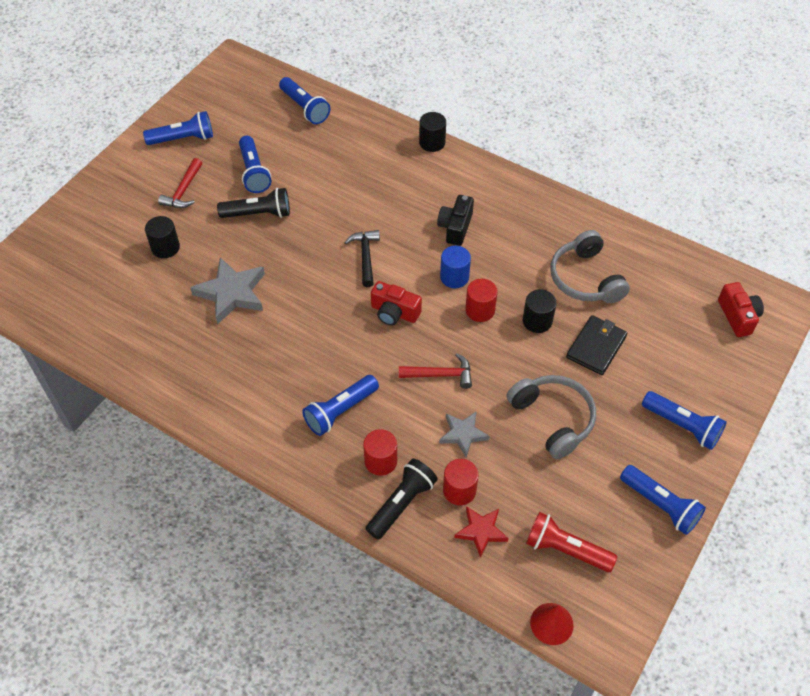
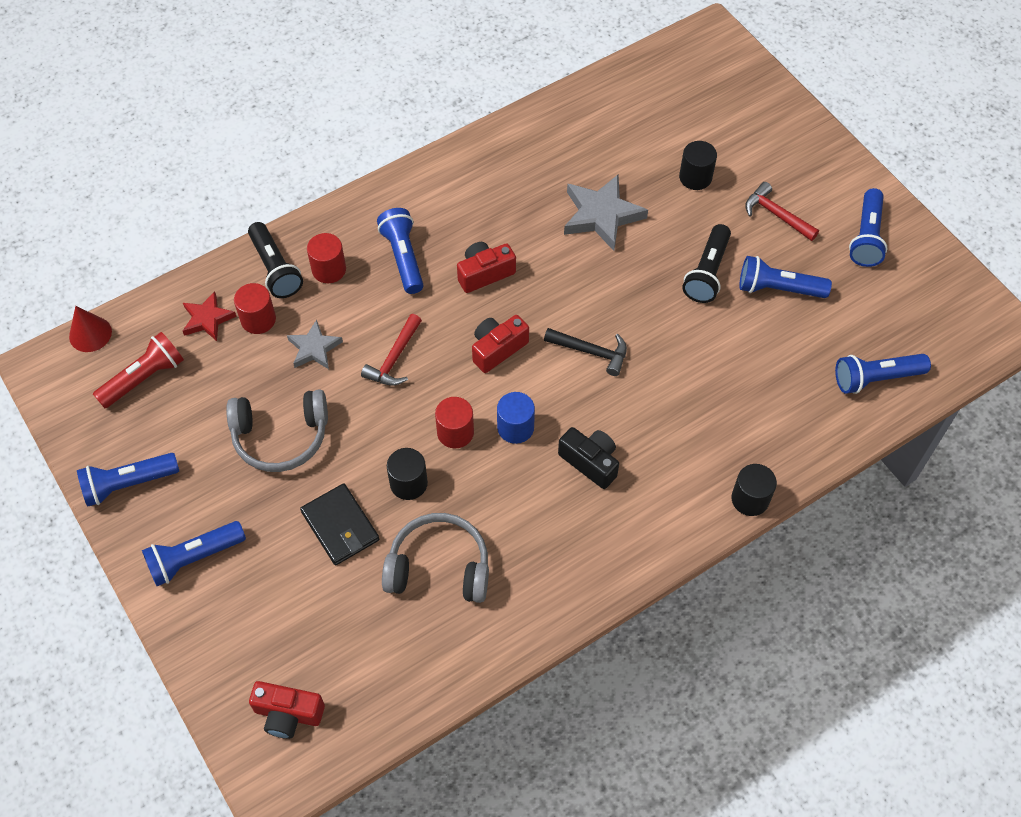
camera: 115 degrees right, 5 degrees up
none -> red camera [457,242,516,293]

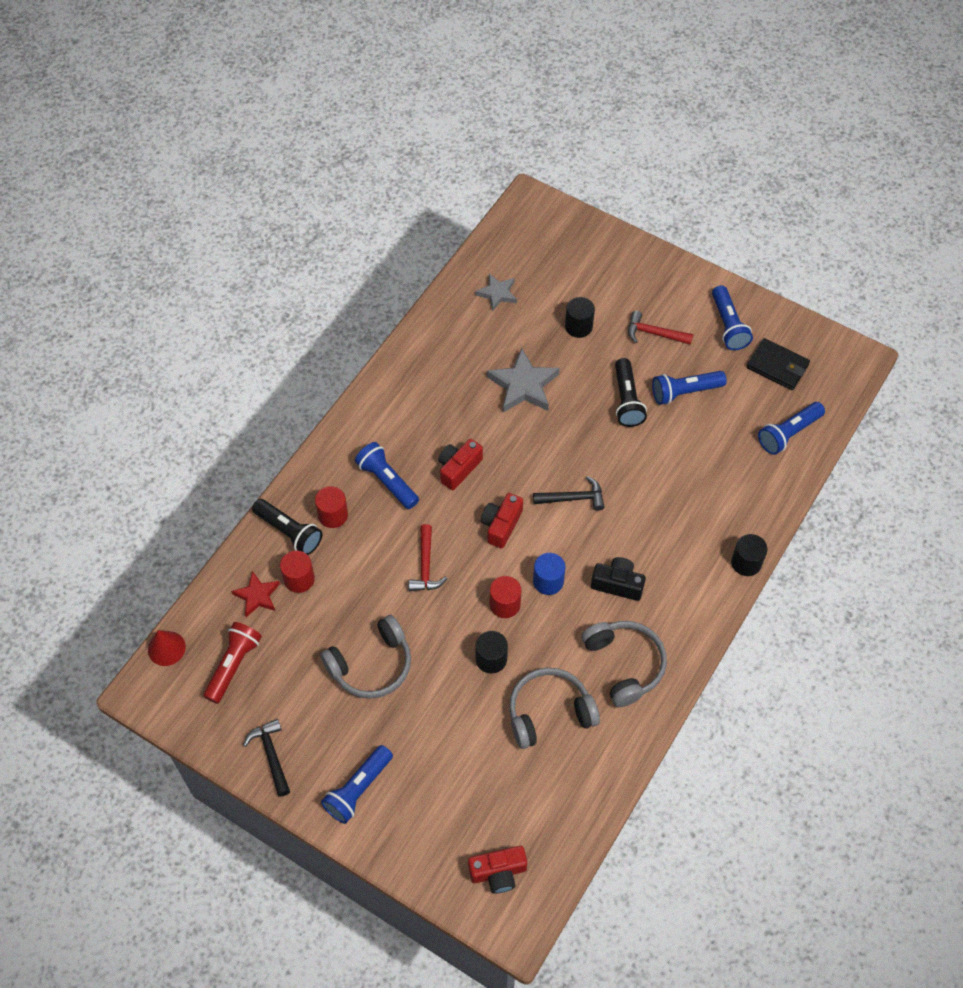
camera: 25 degrees left, 0 degrees up
blue flashlight [77,453,179,507] -> black hammer [243,719,290,797]
grey star [287,320,343,369] -> grey star moved to [475,274,517,311]
black wallet [300,483,379,565] -> black wallet moved to [746,338,810,390]
none -> grey headphones [581,621,667,707]

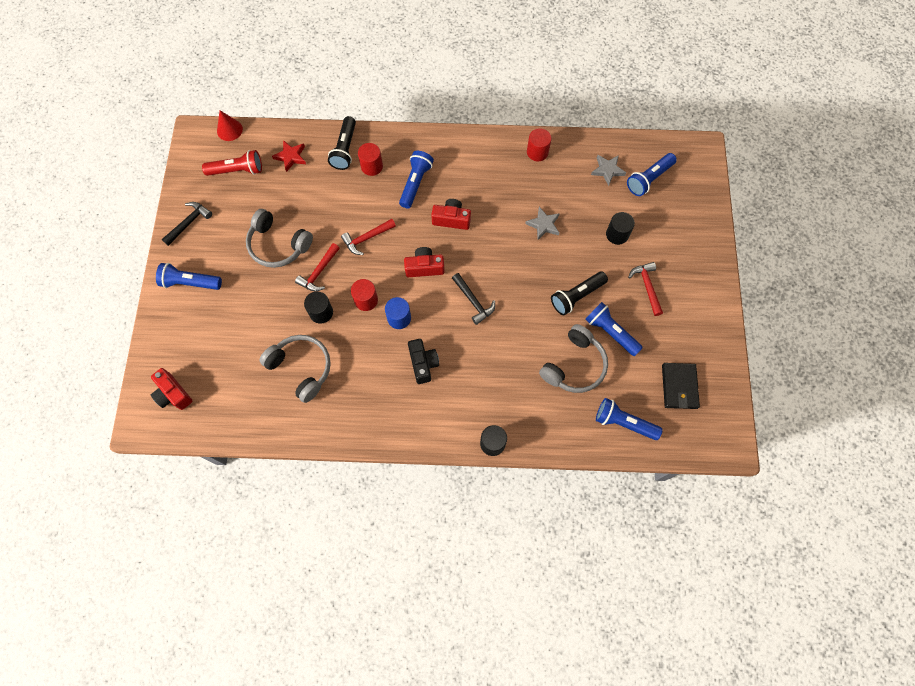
camera: 60 degrees right, 10 degrees up
red cylinder [280,551,315,593] -> red cylinder moved to [527,128,552,161]
grey star [487,348,560,412] -> grey star [525,207,560,240], size x0.61
grey headphones [581,621,667,707] -> grey headphones moved to [539,324,608,393]
blue flashlight [712,285,753,350] -> blue flashlight moved to [627,153,677,196]
none -> red hammer [295,243,340,292]

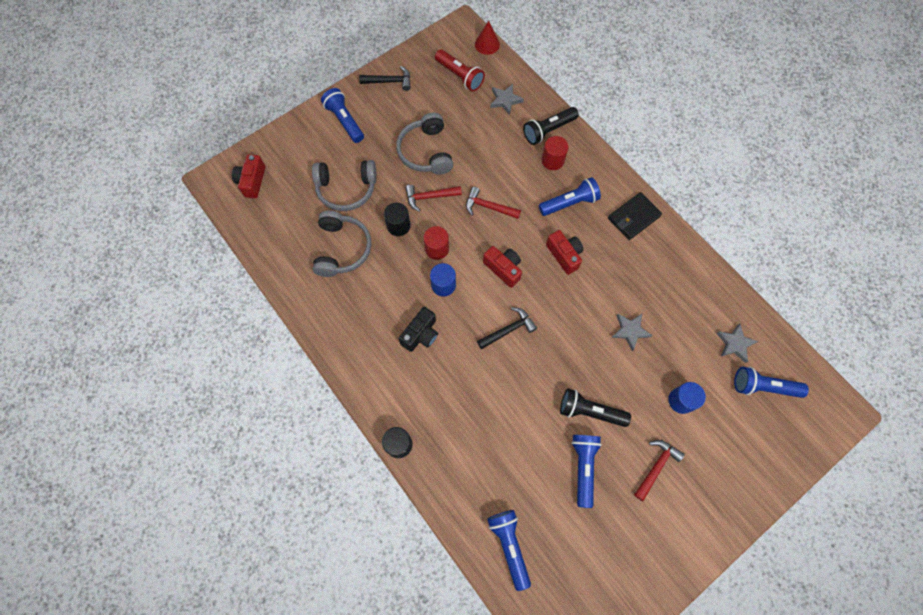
camera: 50 degrees right, 0 degrees up
red star [272,140,306,172] -> grey star [490,84,524,115]
black hammer [452,273,495,325] -> black hammer turned 135 degrees counterclockwise [477,307,537,349]
red cylinder [527,128,552,161] -> none
grey headphones [539,324,608,393] -> grey headphones moved to [312,160,377,211]
black cylinder [606,212,635,245] -> blue cylinder [668,382,706,414]
black wallet [662,363,700,409] -> black wallet moved to [608,192,662,240]

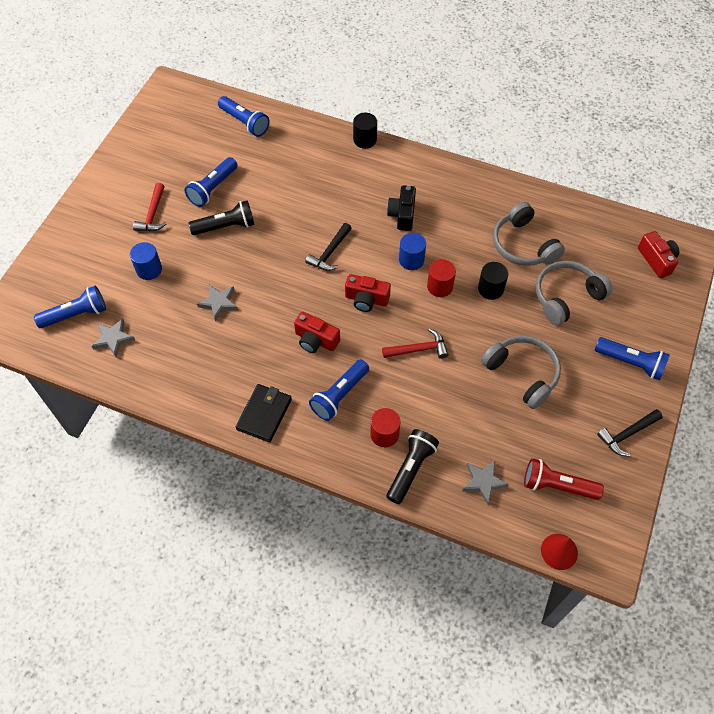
camera: 150 degrees right, 10 degrees down
red hammer [405,185,462,212] -> none
blue flashlight [571,435,602,508] -> blue flashlight turned 60 degrees clockwise [184,157,238,207]

